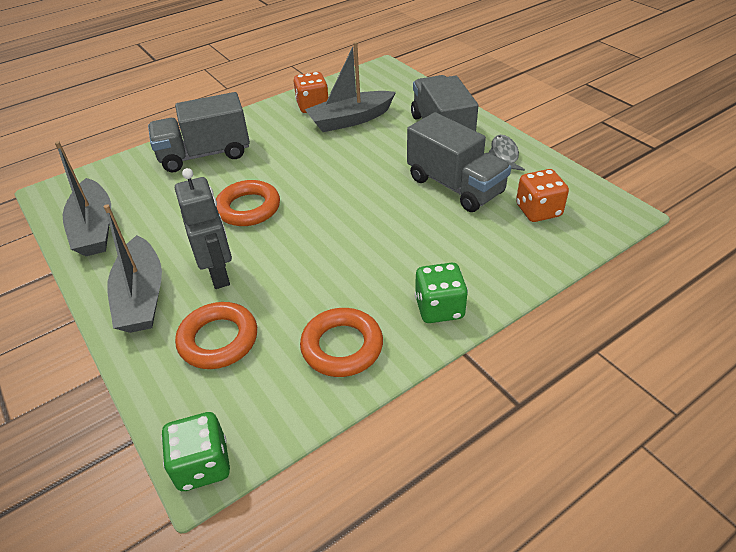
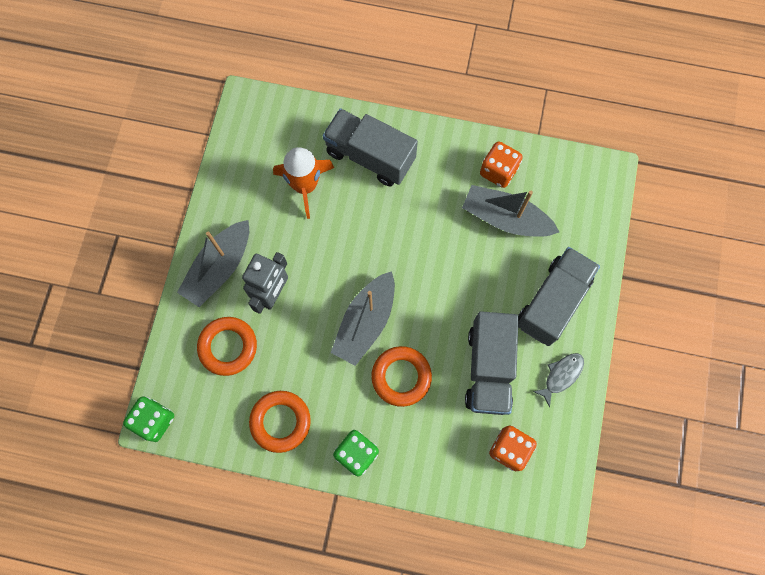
camera: 45 degrees right, 30 degrees up
grey boat [55,141,111,256] -> grey boat moved to [331,271,395,366]
orange ring [216,180,280,226] -> orange ring moved to [371,346,432,407]
none -> orange rocket [273,147,334,219]

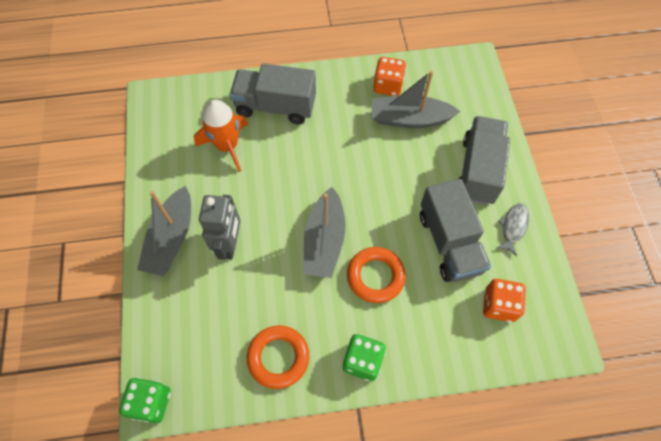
camera: 20 degrees left, 10 degrees down
orange ring [197,317,257,376] -> none

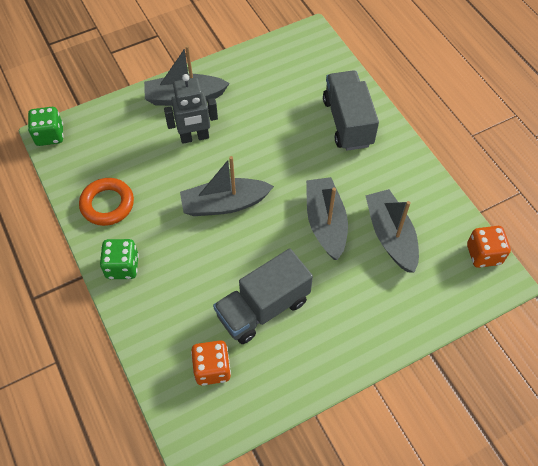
camera: 70 degrees right, 5 degrees down
orange rocket [194,100,248,172] -> none
orange ring [347,247,406,303] -> none
orange dice [373,57,406,96] -> orange dice moved to [467,226,511,268]
grey truck [459,116,510,205] -> none
grey fish [497,203,529,256] -> none
none -> grey boat [306,177,348,260]

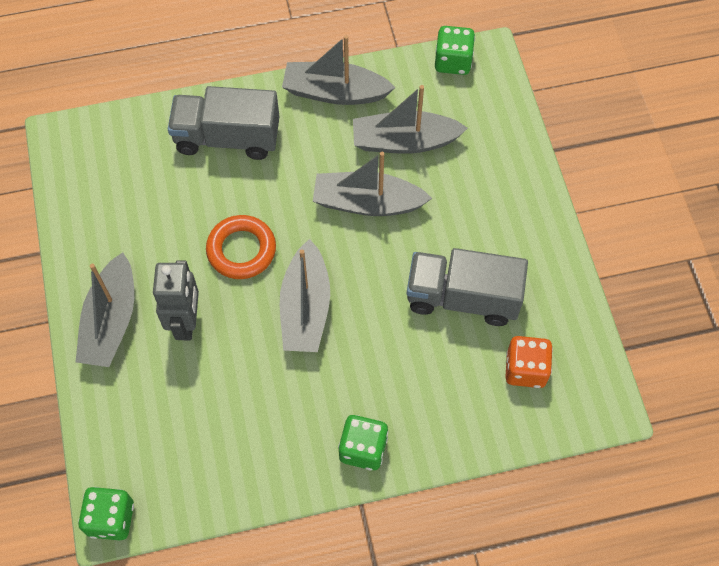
camera: 75 degrees left, 5 degrees up
orange ring [79,178,134,226] -> orange ring moved to [206,215,276,279]
grey truck [213,248,313,344] -> grey truck turned 120 degrees clockwise [406,248,528,326]
orange dice [467,226,511,268] -> green dice [435,26,475,75]
none -> grey boat [282,35,396,105]

